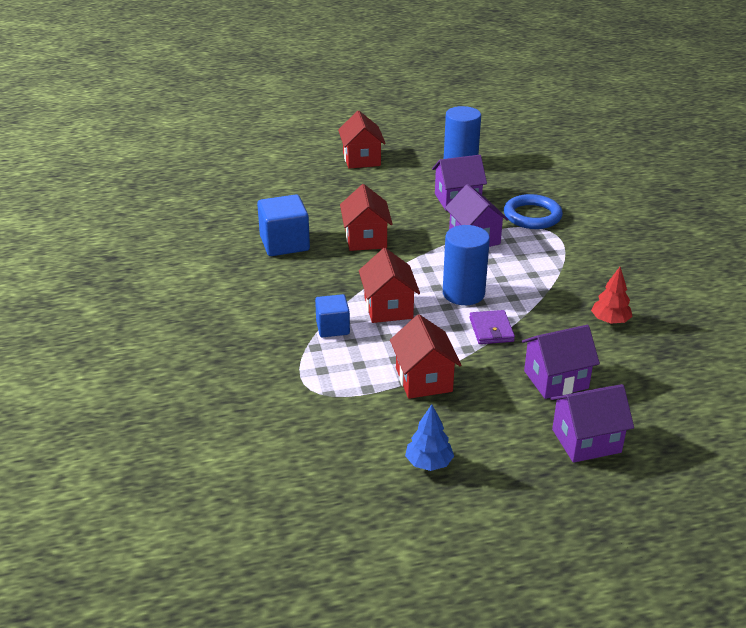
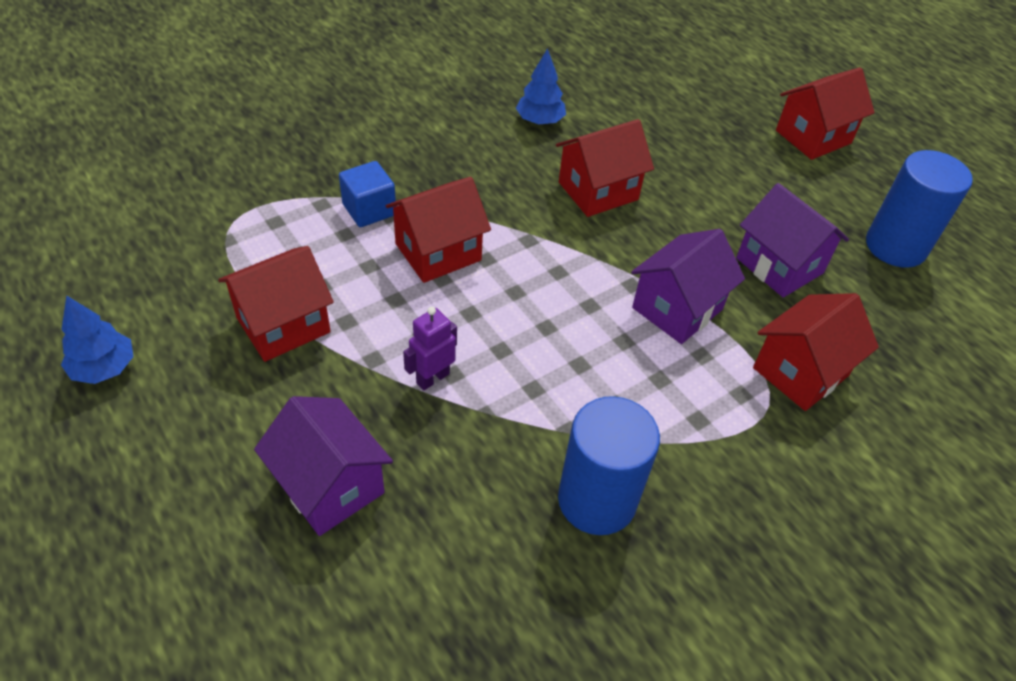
camera: 65 degrees right, 15 degrees up
blue cube [257,195,310,256] -> blue tree [516,48,566,125]
blue cylinder [443,225,490,305] -> blue cylinder moved to [558,396,660,535]
purple wallet [469,310,515,344] -> purple robot [403,307,457,390]
blue ring [504,194,563,229] -> red house [753,293,879,411]
purple house [551,384,634,463] -> none
red tree [591,267,633,324] -> none

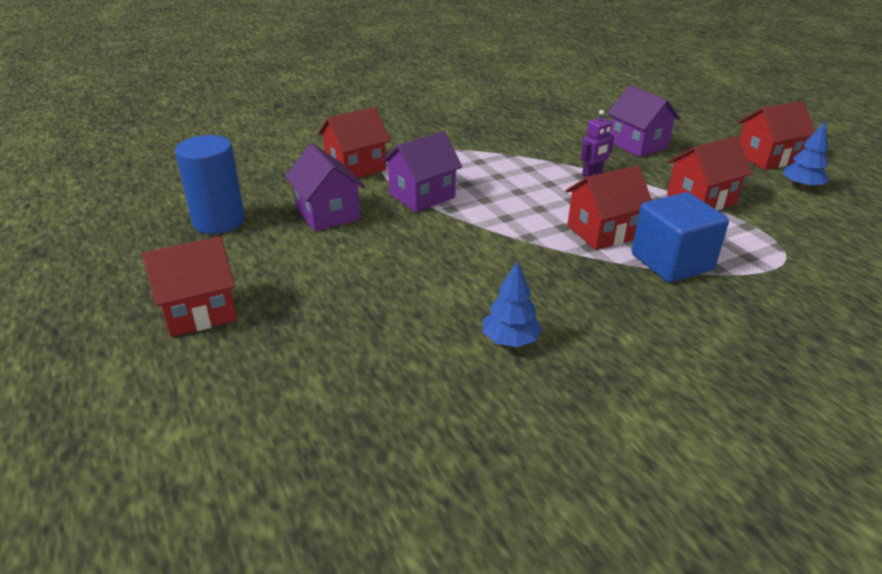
camera: 170 degrees left, 15 degrees down
blue cube [339,161,396,227] -> blue cube [632,192,729,283], size x1.61
red house [556,119,654,217] -> red house moved to [738,101,815,170]
blue cylinder [558,396,660,535] -> none

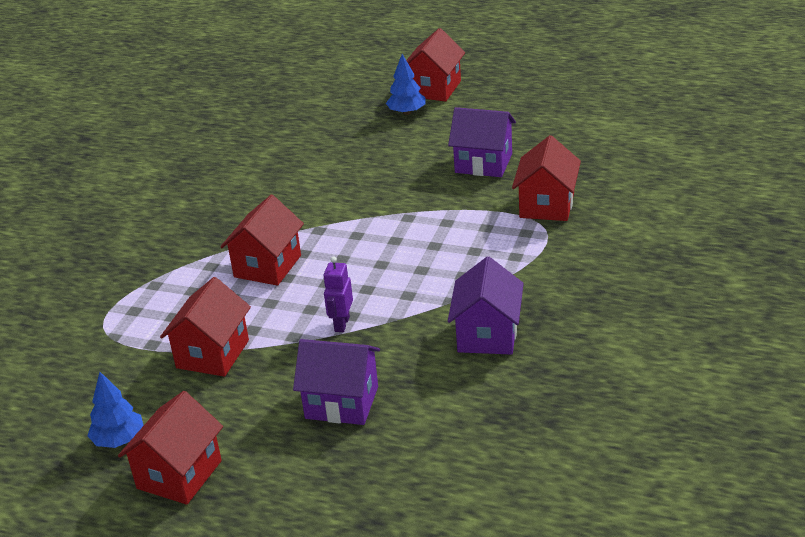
camera: 140 degrees right, 0 degrees up
blue cylinder [175,135,245,234] -> none
purple house [382,131,462,212] -> purple house moved to [448,257,524,355]
blue tree [483,261,542,347] -> blue tree moved to [386,54,425,115]
blue cube [632,192,729,283] -> none

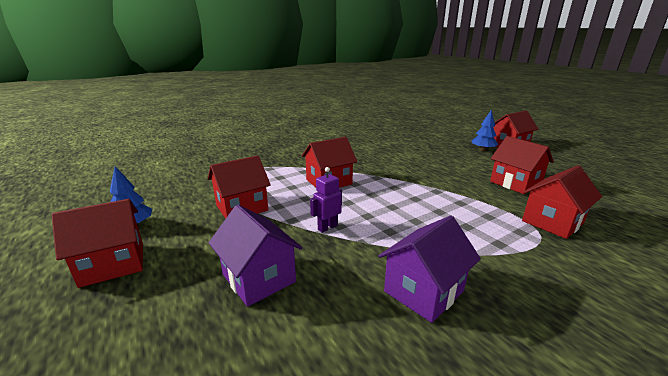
camera: 35 degrees right, 10 degrees down
purple house [448,107,516,177] -> red house [490,136,554,194]

